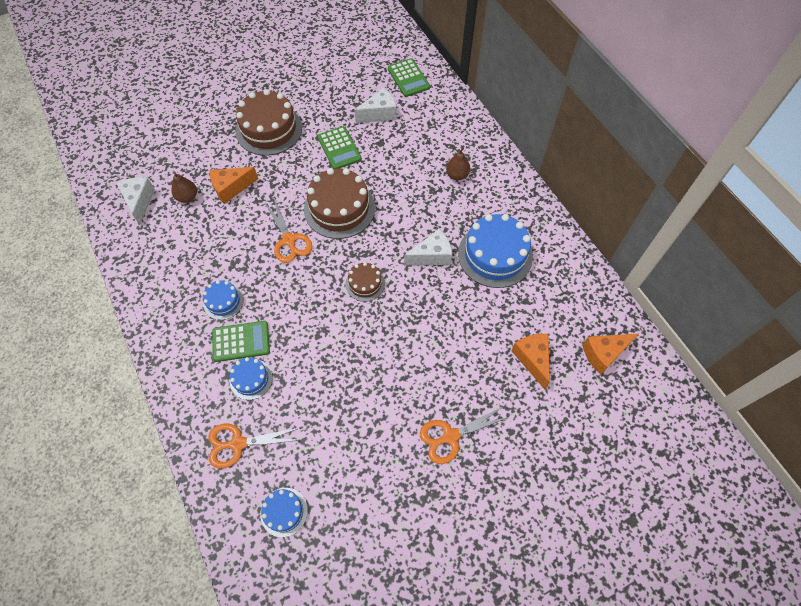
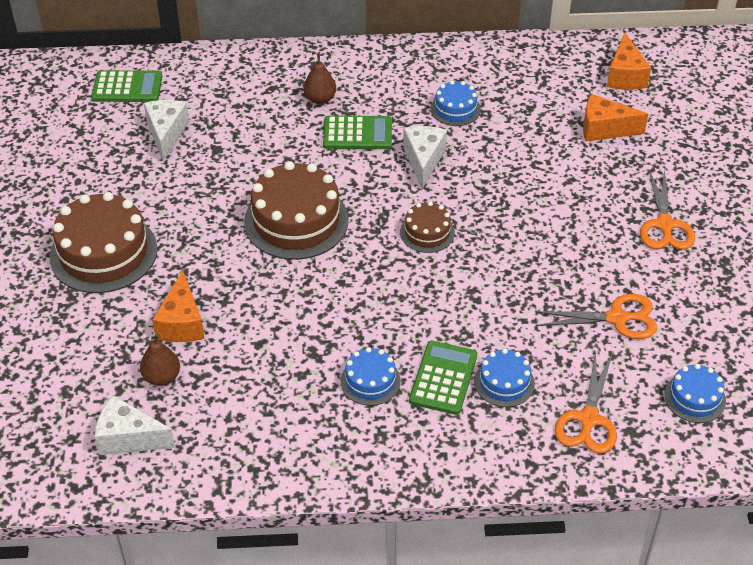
camera: 65 degrees left, 15 degrees down
orange scissors [265,199,312,263] -> orange scissors moved to [535,294,657,339]
green calculator [317,126,362,169] -> green calculator moved to [323,115,392,149]
blue cake [458,214,533,288] -> blue cake [431,80,481,126], size x0.52

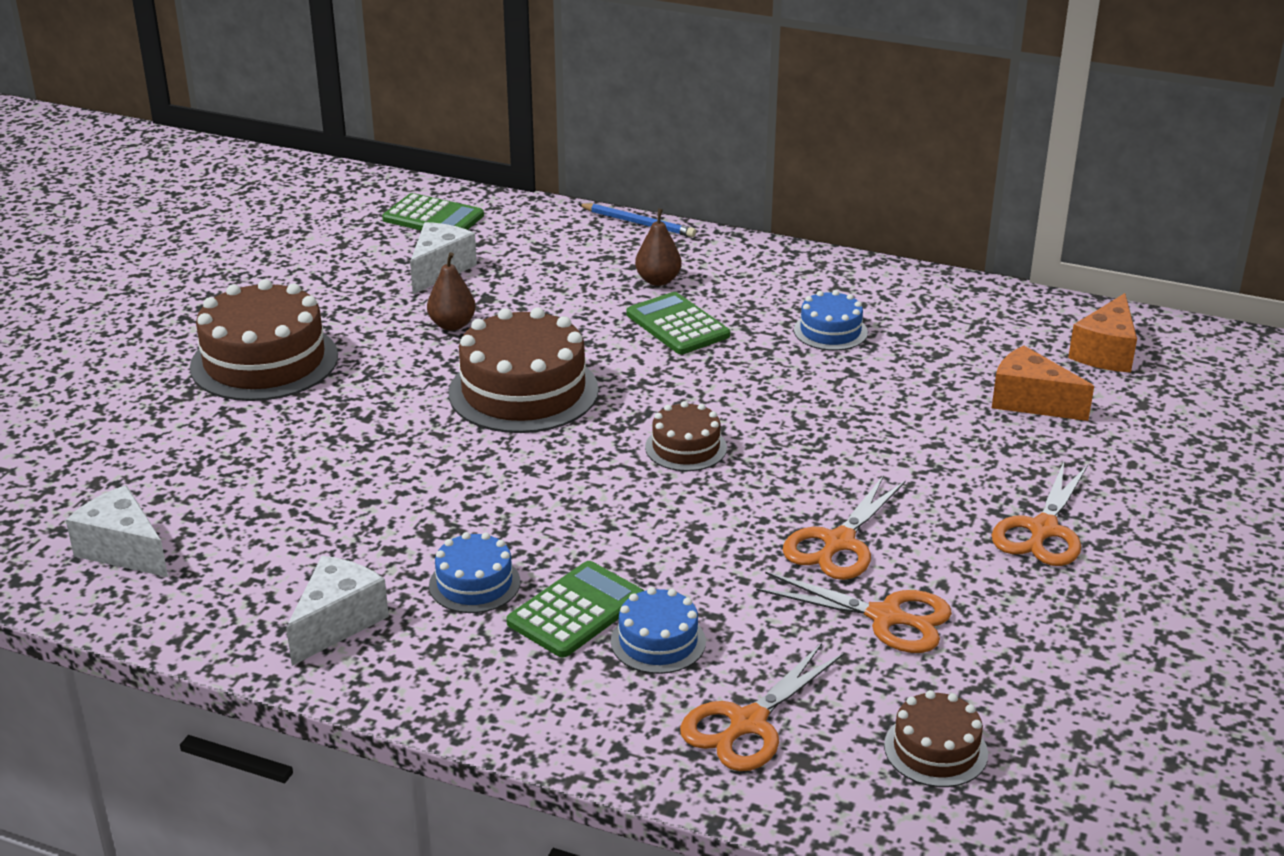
camera: 25 degrees right, 15 degrees down
brown pear [140,334,180,386] -> brown pear moved to [427,252,476,331]
orange cheese [152,270,205,342] -> none
green calculator [323,115,392,149] -> green calculator turned 150 degrees counterclockwise [626,292,730,354]
white cheese [403,126,447,189] -> white cheese moved to [286,556,389,666]
blue cake [664,364,726,423] -> brown cake [884,690,988,787]
none -> blue pencil [578,203,696,237]
none -> orange scissors [783,475,906,580]

